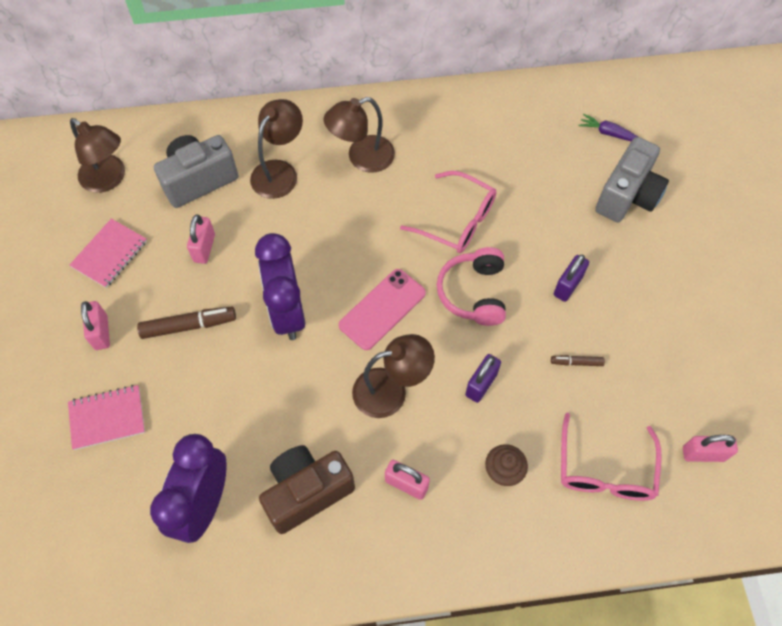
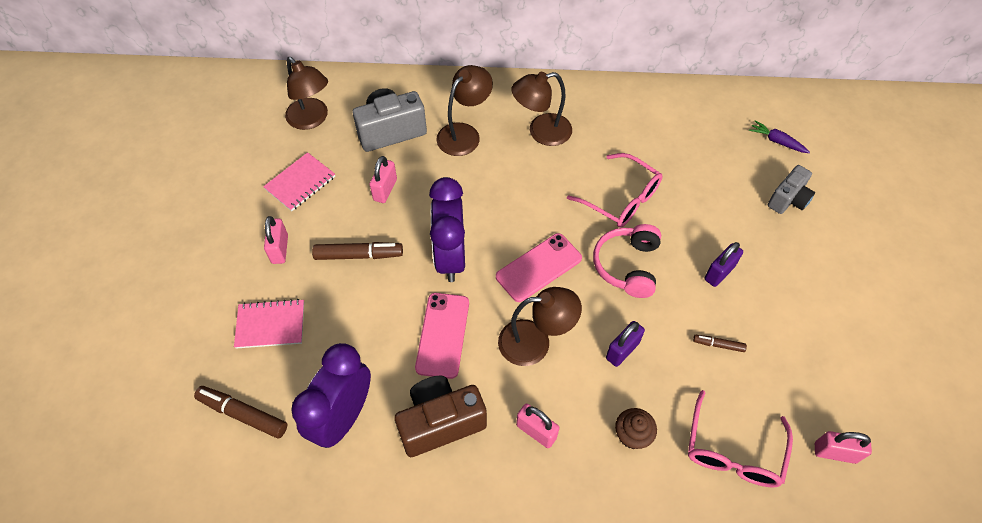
camera: 10 degrees right, 5 degrees down
grey camera [595,137,669,222] -> grey camera [768,165,815,214], size x0.64
none -> brown marker [194,386,287,439]
none -> pink phone [415,293,469,379]

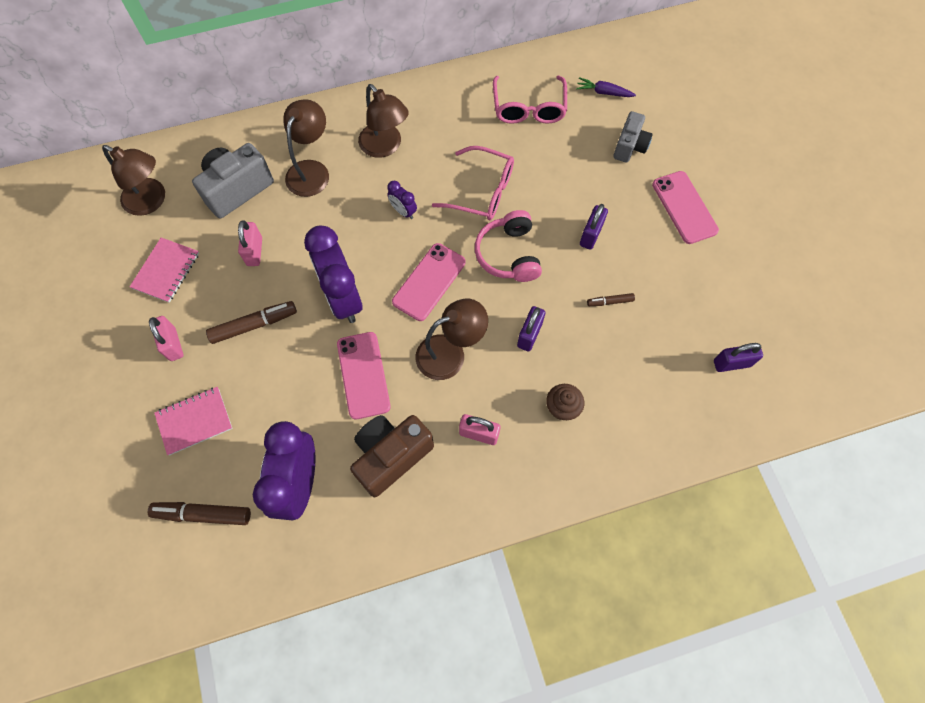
camera: 20 degrees left, 10 degrees up
brown lamp [512,72,572,146] -> brown lamp turned 90 degrees counterclockwise [358,84,409,158]
pink glasses [688,390,793,487] -> pink glasses moved to [493,76,567,124]
pink padlock [815,431,872,464] -> purple padlock [714,343,763,372]
none -> purple clock [387,181,417,219]
none -> pink phone [652,171,719,244]

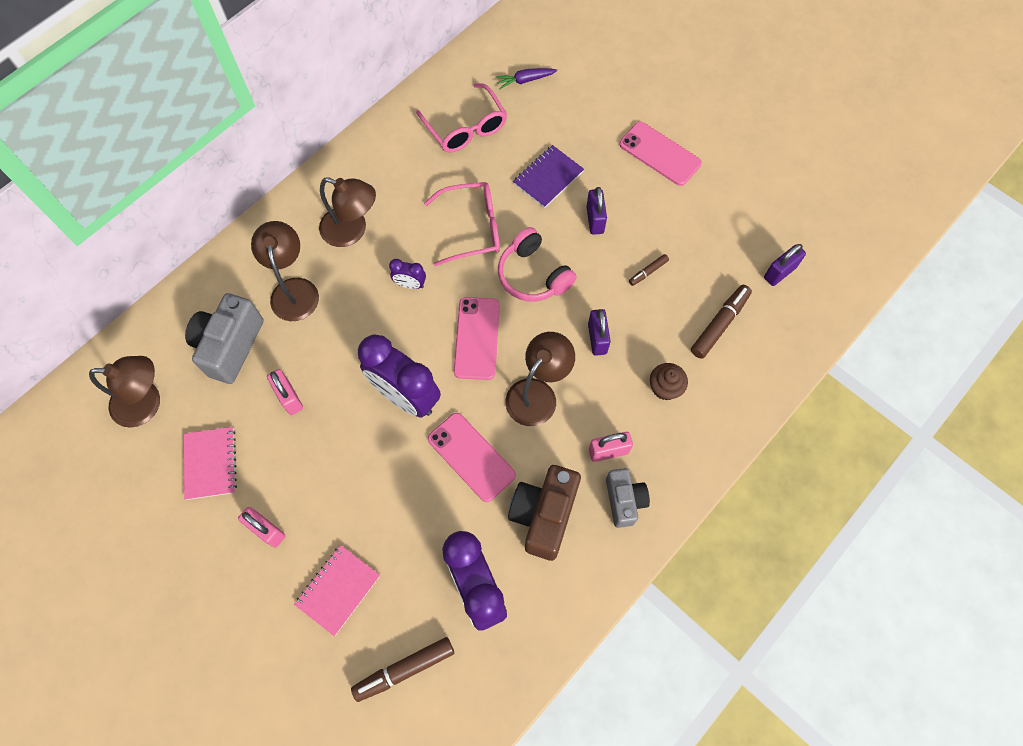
camera: 30 degrees left, 0 degrees up
brown marker [206,301,297,344] -> brown marker moved to [691,285,752,359]
grey camera [613,111,653,163] -> grey camera moved to [606,468,650,528]
none -> purple notebook [513,145,584,208]

